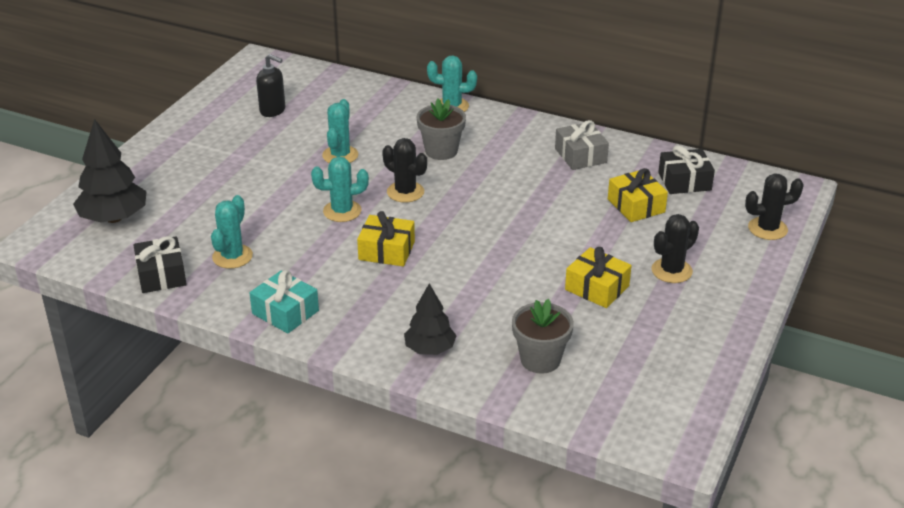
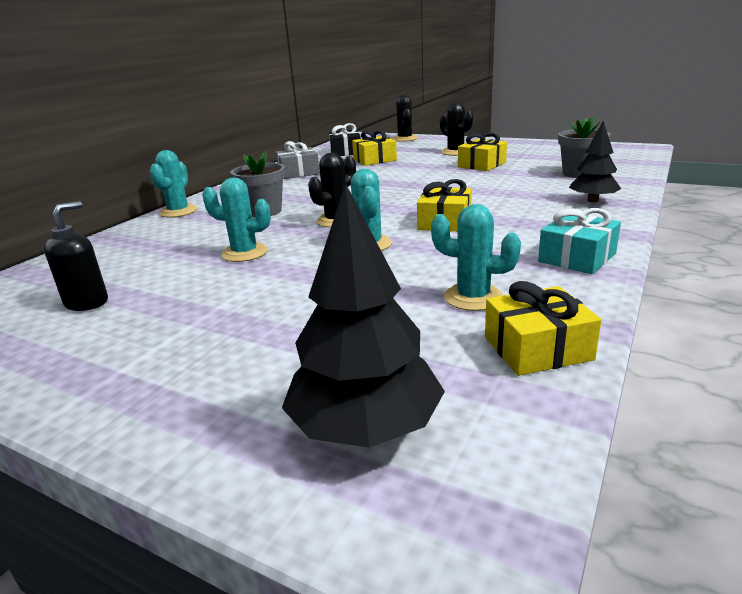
camera: 85 degrees left, 10 degrees down
black gift [133,236,187,293] -> yellow gift [485,281,601,376]

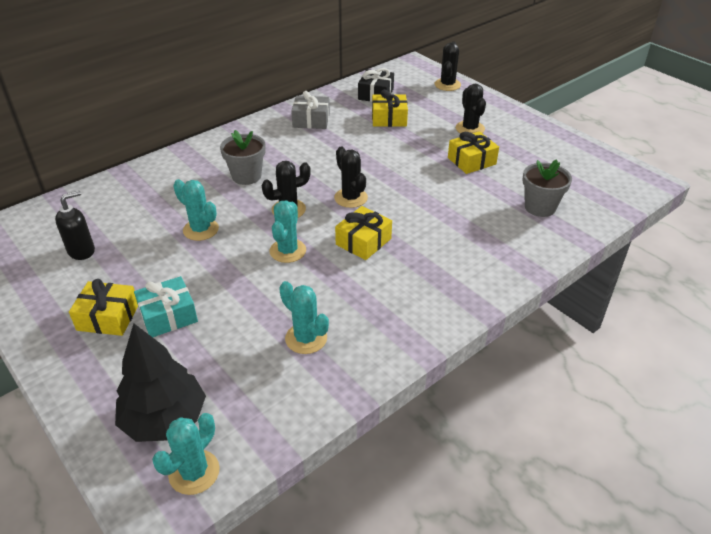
camera: 20 degrees right, 15 degrees up
turquoise cactus [150,150,197,218] -> turquoise cactus moved to [152,413,220,495]
yellow gift [485,281,601,376] -> yellow gift moved to [69,279,138,336]
turquoise gift [538,208,621,274] -> turquoise gift moved to [134,276,198,337]
black tree [569,121,621,203] -> none
none -> black cactus [334,147,368,208]

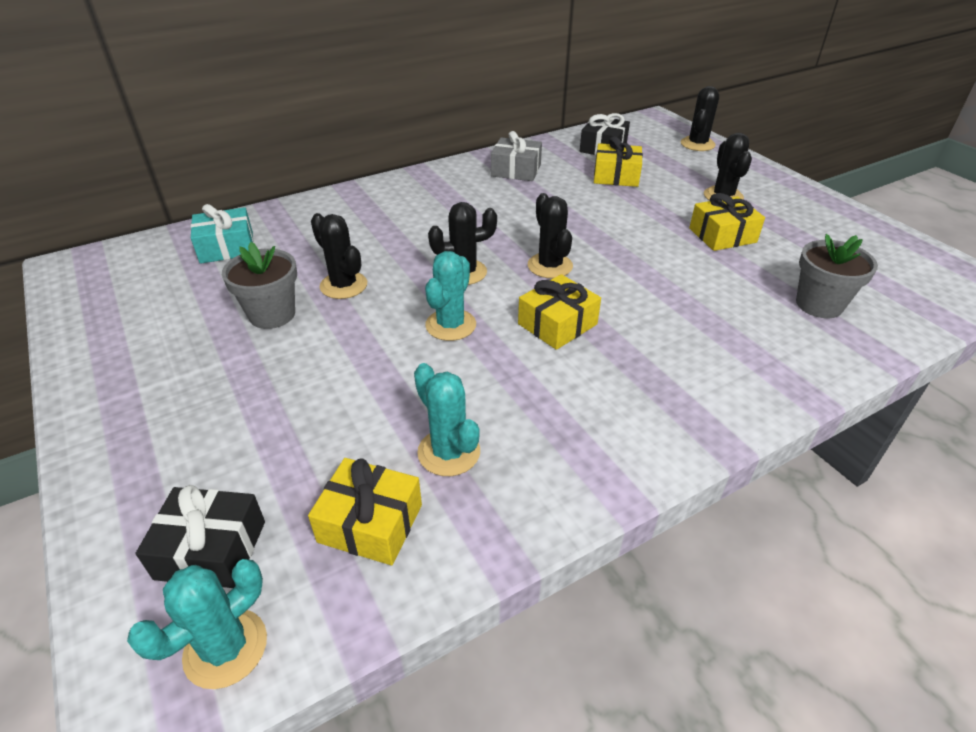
camera: 10 degrees right, 0 degrees up
black soap dispenser [55,191,95,260] -> none
yellow gift [69,279,138,336] -> yellow gift moved to [308,458,422,565]
black tree [115,324,206,442] -> black gift [135,485,265,588]
turquoise gift [134,276,198,337] -> turquoise gift moved to [191,204,254,264]
turquoise cactus [173,179,219,241] -> black cactus [311,213,367,299]
grey flower pot [220,130,266,185] -> grey flower pot moved to [222,242,297,329]

